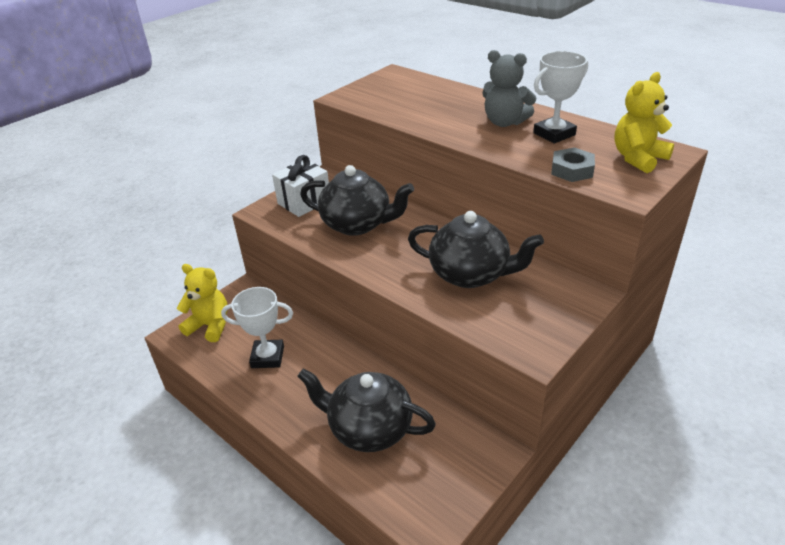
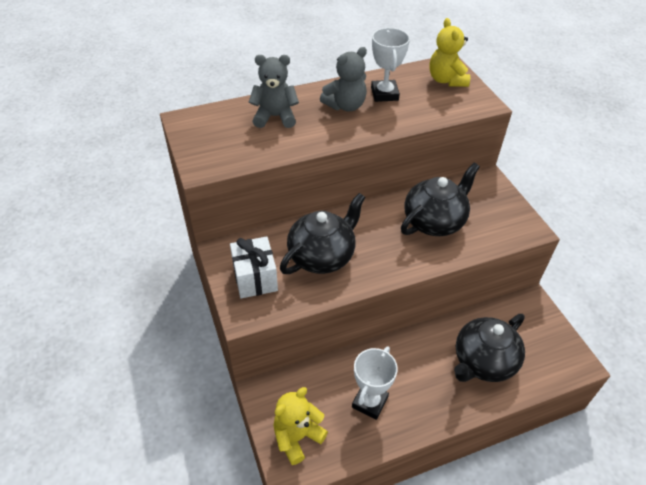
camera: 65 degrees left, 10 degrees up
grey nut [551,147,595,182] -> none
none -> grey teddy bear [249,55,299,128]

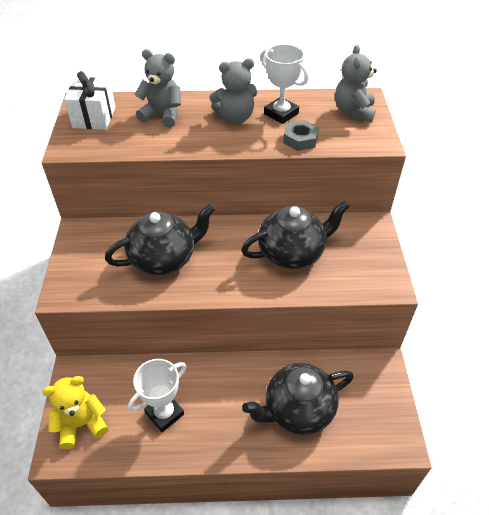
camera: 20 degrees right, 0 degrees up
white gift [230,237,278,298] -> white gift moved to [64,71,116,130]
white trophy [371,28,410,102] -> white trophy turned 60 degrees counterclockwise [260,44,309,124]
yellow teddy bear [429,18,470,87] -> grey teddy bear [335,45,377,122]
none -> grey nut [283,120,319,151]

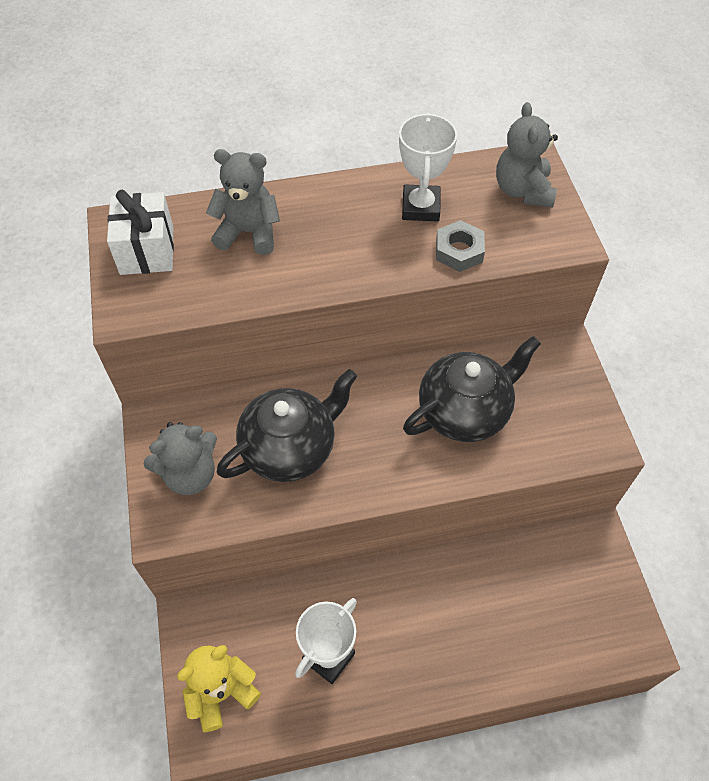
camera: 10 degrees left, 10 degrees up
grey teddy bear [209,58,257,124] -> grey teddy bear moved to [144,422,217,495]
black teapot [242,363,354,435] -> none
white trophy [260,44,309,124] -> white trophy turned 60 degrees clockwise [399,113,457,222]

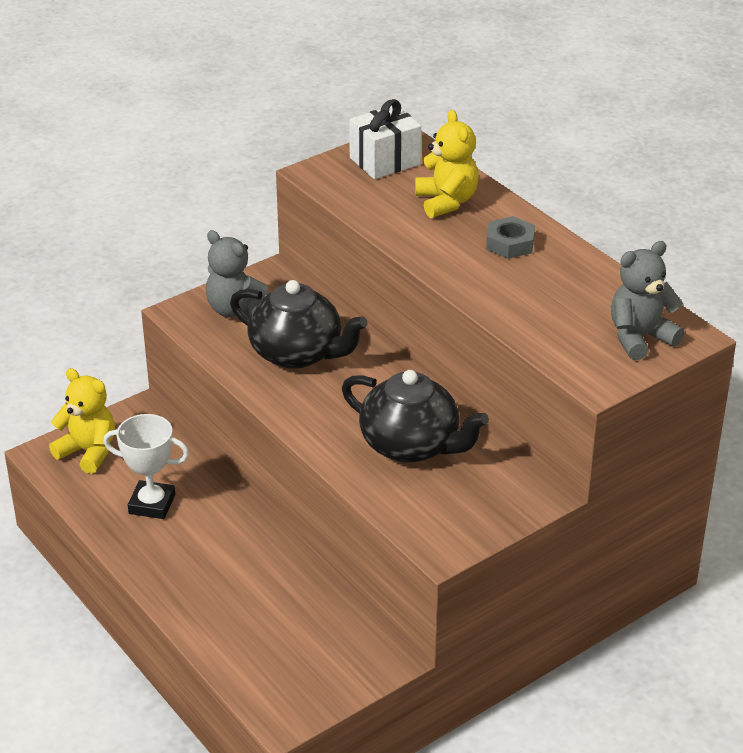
camera: 65 degrees right, 20 degrees down
grey teddy bear [206,149,280,255] -> yellow teddy bear [415,110,479,218]
white trophy [399,113,457,222] -> none
grey nut [436,220,485,272] -> grey nut moved to [486,216,535,259]

